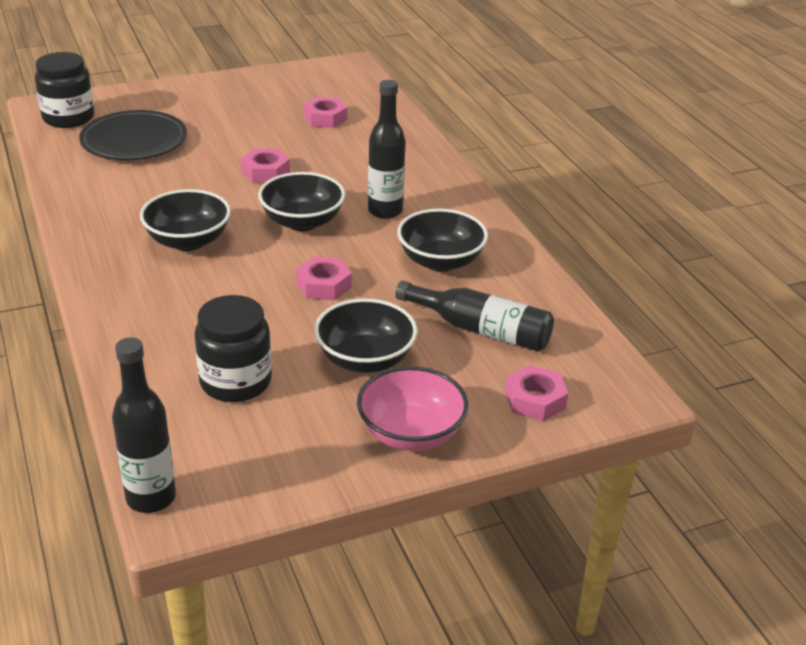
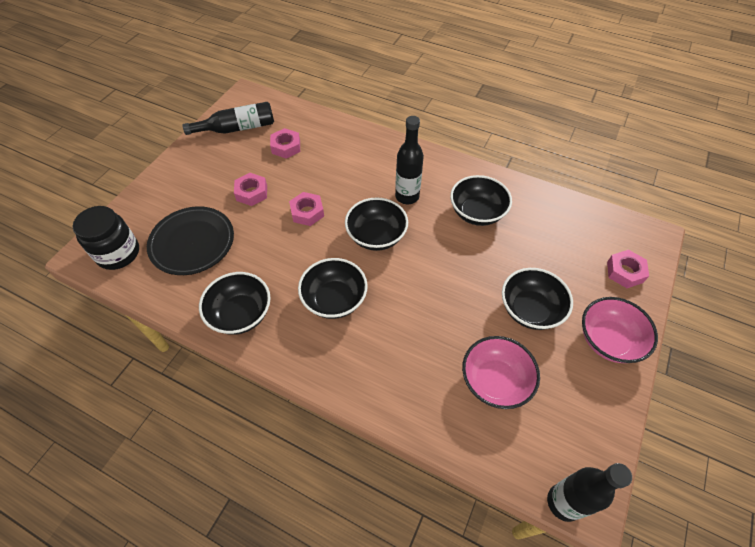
camera: 40 degrees left, 20 degrees up
black jar [194,295,272,402] -> pink bowl [462,336,540,409]
pink nut [296,256,352,301] -> pink nut moved to [234,173,267,206]
black bottle [395,281,554,352] -> black bottle moved to [182,102,274,135]
none -> black bowl [199,272,271,335]

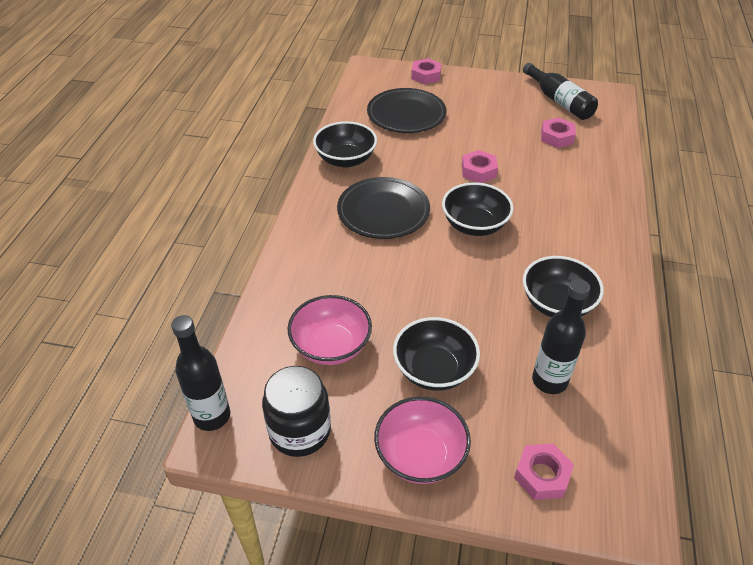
camera: 75 degrees right, 10 degrees down
black jar [73,206,139,270] -> black jar moved to [262,366,331,457]
pink nut [234,173,267,206] -> pink nut moved to [411,58,442,84]
black bowl [298,258,368,319] -> black plate [337,177,430,239]
black bottle [395,116,424,205] -> black bottle moved to [532,279,590,394]

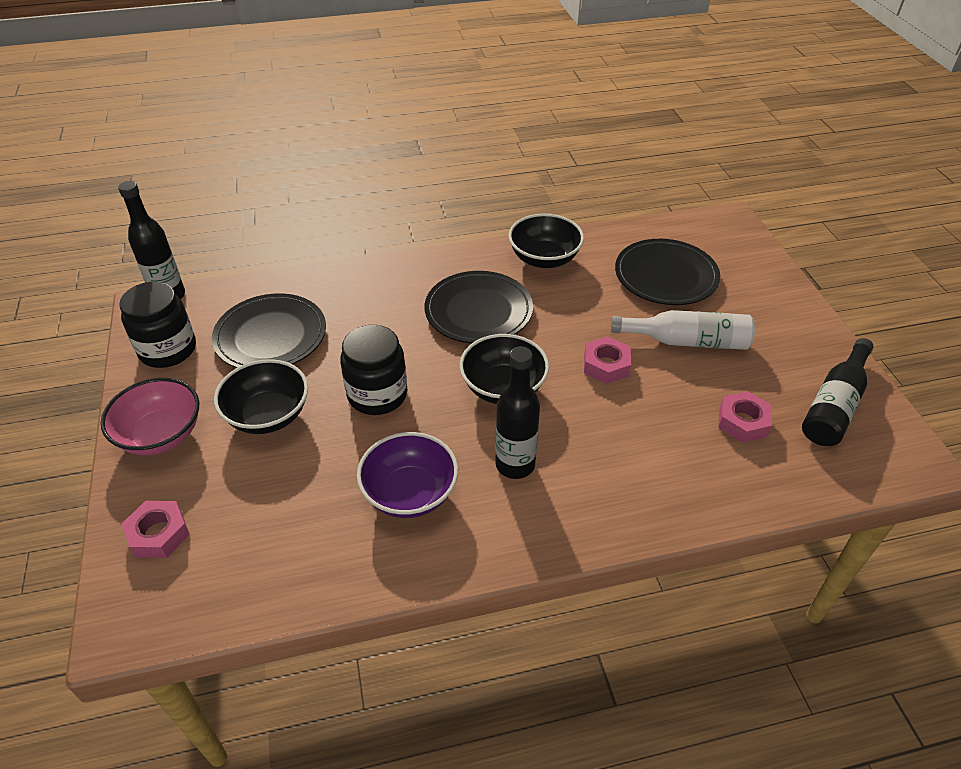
camera: 65 degrees right, 0 degrees up
pink bowl [287,295,372,365] -> black plate [212,293,326,368]
pink nut [411,58,442,84] -> none
black bowl [523,256,604,317] -> purple bowl [357,432,458,518]
black bottle [532,279,590,394] -> black bottle moved to [495,346,540,479]
none -> black jar [340,325,407,415]
none -> white bottle [611,310,755,350]

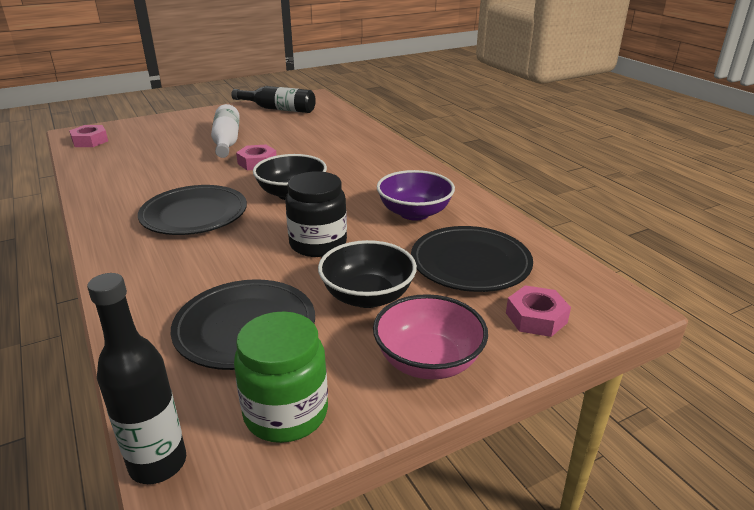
camera: 105 degrees left, 15 degrees down
black jar [119,282,196,368] -> green jar [234,311,328,443]
black bottle [495,346,540,479] -> none
black bowl [508,214,584,268] -> none
black plate [615,239,720,305] -> black plate moved to [411,226,533,292]
pink nut [718,391,772,443] -> pink nut moved to [69,125,108,147]

